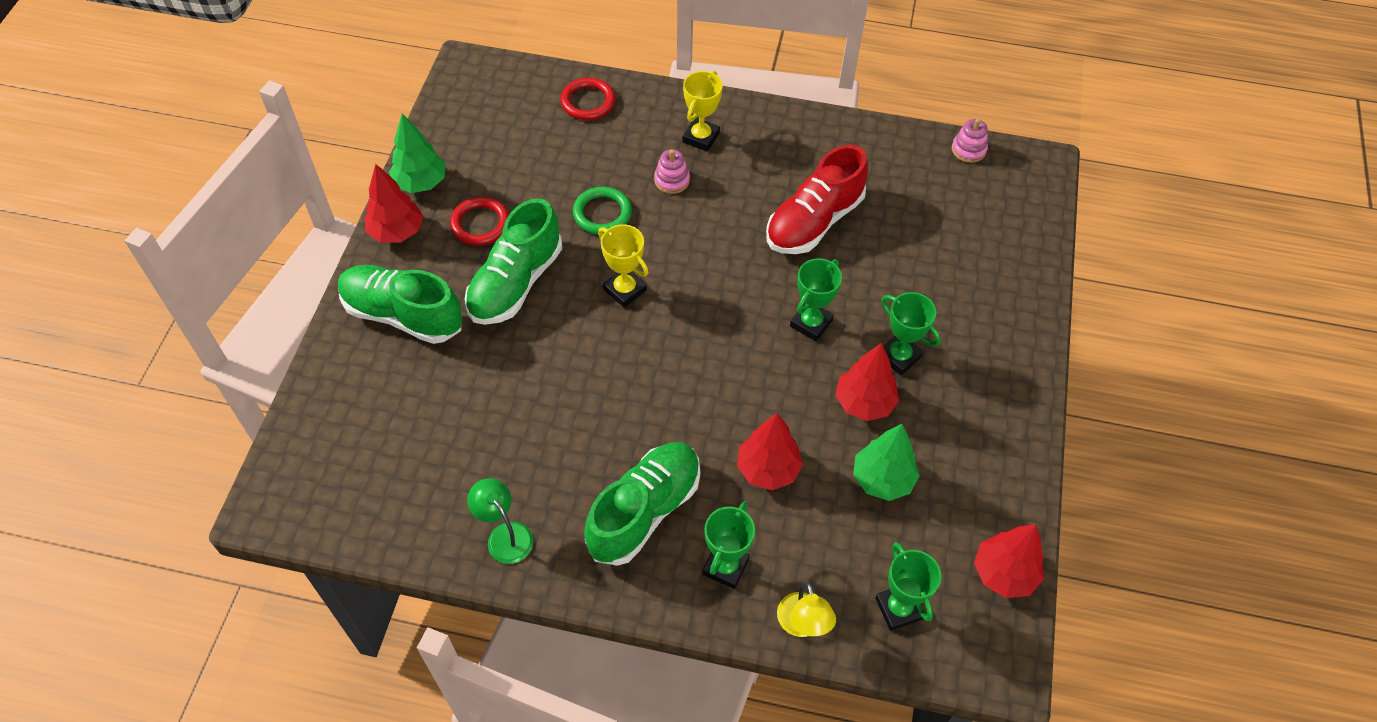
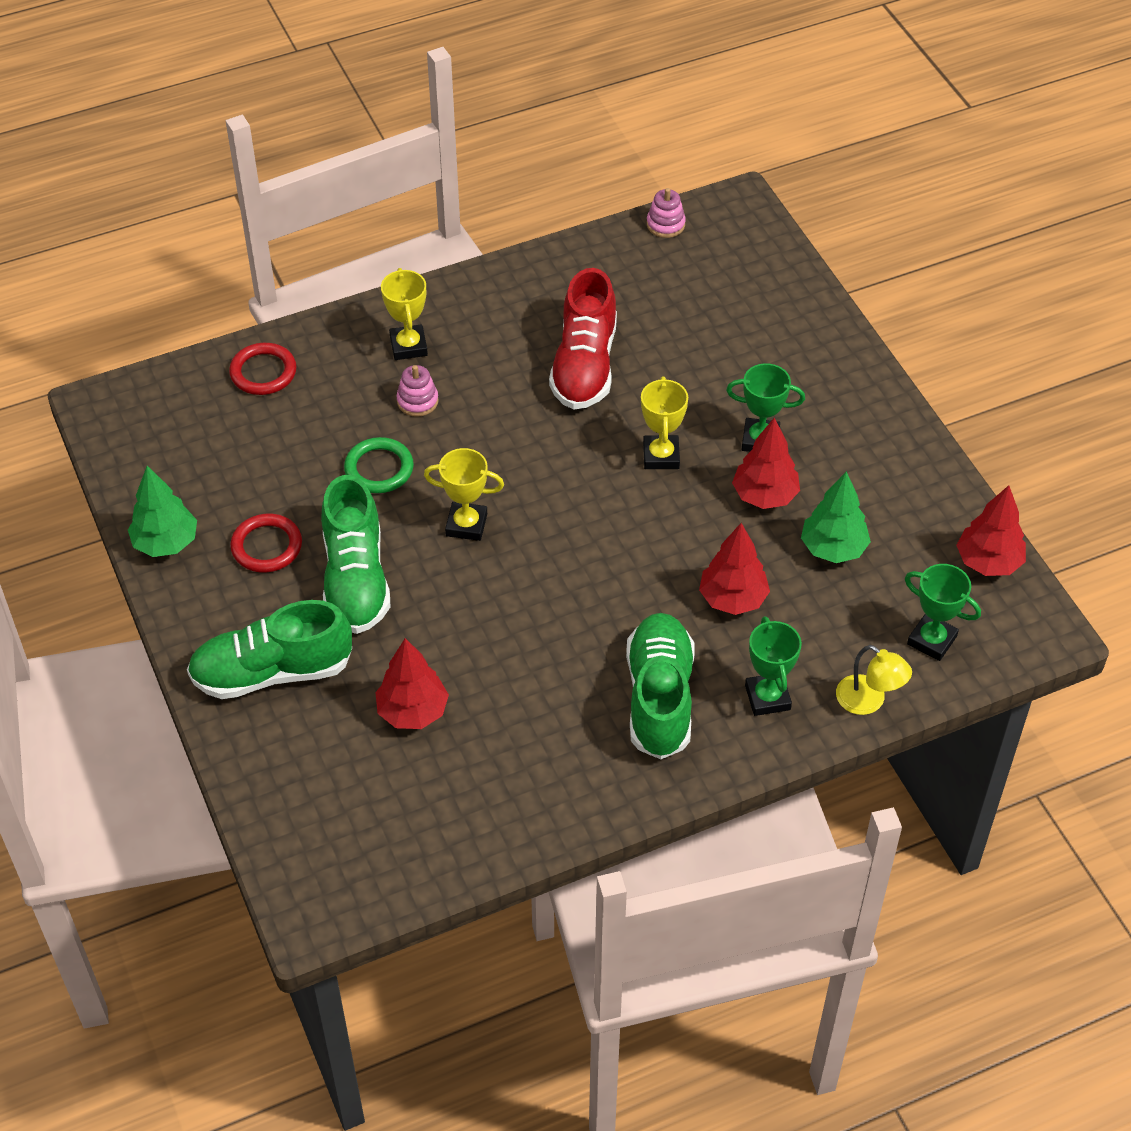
camera: 35 degrees left, 5 degrees down
red tree [365,164,423,243] -> red tree moved to [375,638,449,729]
green lamp [467,478,533,564] -> none
green trophy [790,258,842,341] -> yellow trophy [641,376,688,469]

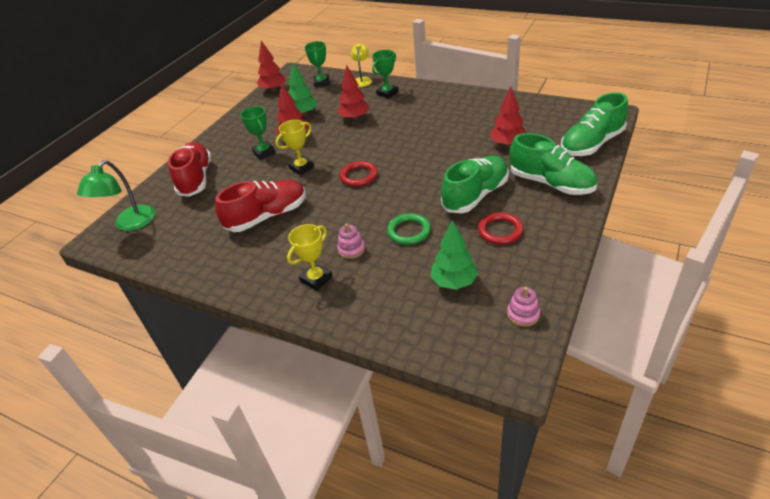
camera: 125 degrees left, 10 degrees down
green tree [128,466,197,557] -> green tree moved to [430,220,478,290]
red ring [229,343,297,395] -> red ring moved to [340,161,378,187]
yellow trophy [424,448,504,541] -> none
green shoe [626,613,694,759] -> green shoe moved to [561,92,628,156]
pink stacking toy [647,188,686,238] -> pink stacking toy moved to [507,287,540,327]
none -> green lamp [77,160,155,231]
none -> red shoe [168,142,211,197]

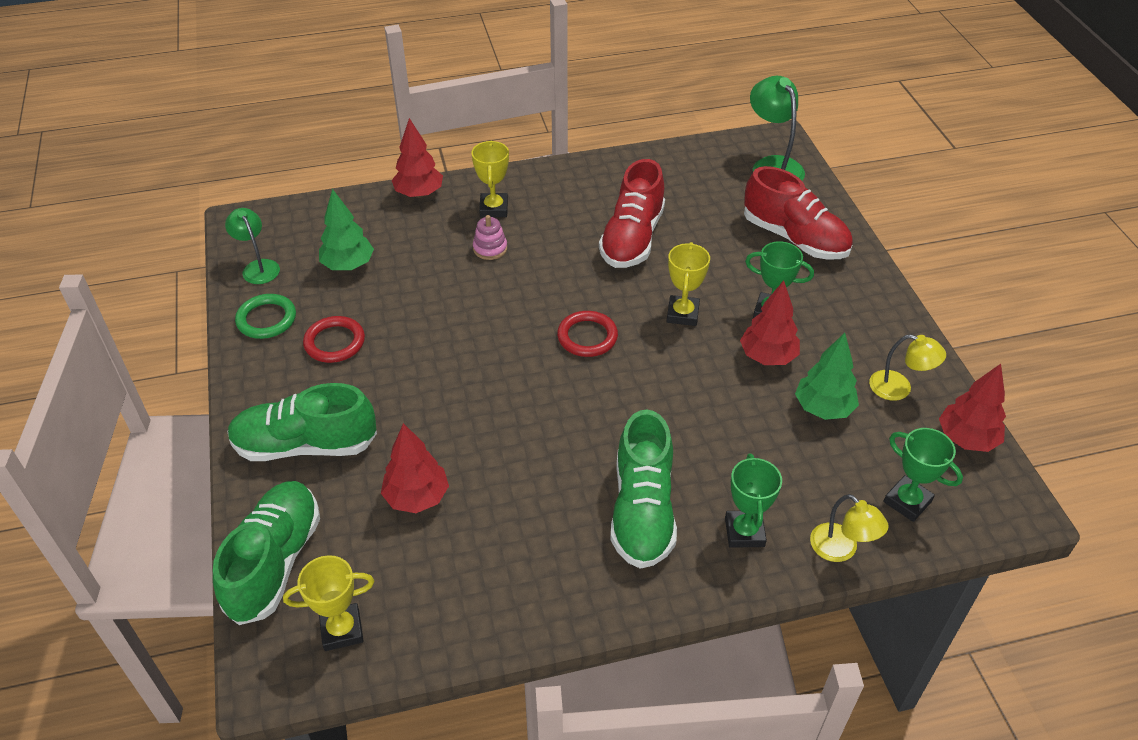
camera: 135 degrees right, 5 degrees up
red tree [338,65,370,120] -> red tree moved to [392,118,443,198]
green ring [387,213,431,245] -> green ring moved to [235,294,296,339]
green shoe [441,156,509,213] -> green shoe moved to [610,409,677,569]
pink stacking toy [507,287,540,327] -> green lamp [225,208,280,284]
none -> yellow trophy [283,555,375,651]
none -> yellow lamp [869,334,946,401]

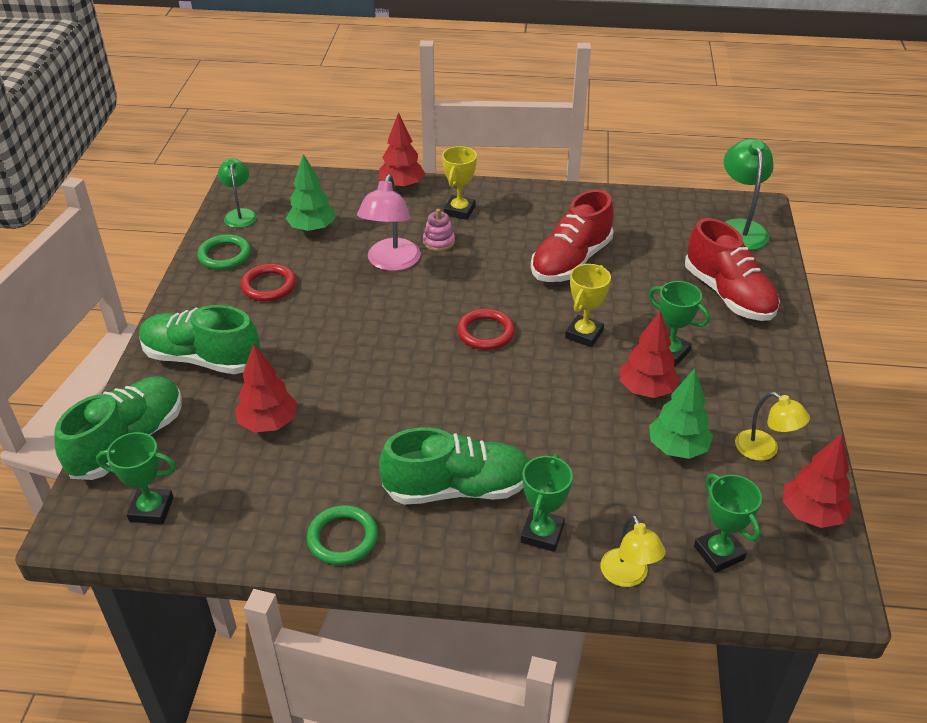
camera: 20 degrees right, 5 degrees down
yellow trophy [283,555,375,651] -> green trophy [96,432,176,524]
green shoe [610,409,677,569] -> green shoe turned 120 degrees counterclockwise [379,427,529,505]
none -> green ring [307,505,378,565]
none -> pink lamp [357,174,421,271]

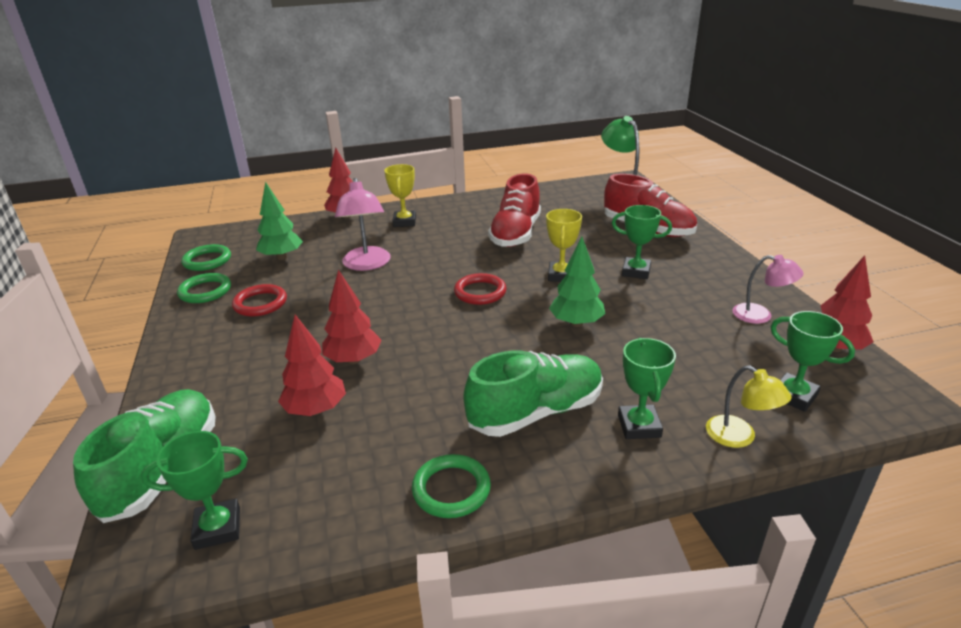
camera: 20 degrees left, 10 degrees down
green shoe [139,305,260,374] -> none
green lamp [218,158,257,228] -> green ring [181,244,231,271]
pink stacking toy [423,209,455,251] -> none
red tree [620,310,680,398] -> red tree moved to [322,269,382,364]
green tree [649,368,713,459] -> green tree moved to [549,236,606,327]
yellow lamp [735,392,810,461] -> pink lamp [733,255,804,324]

